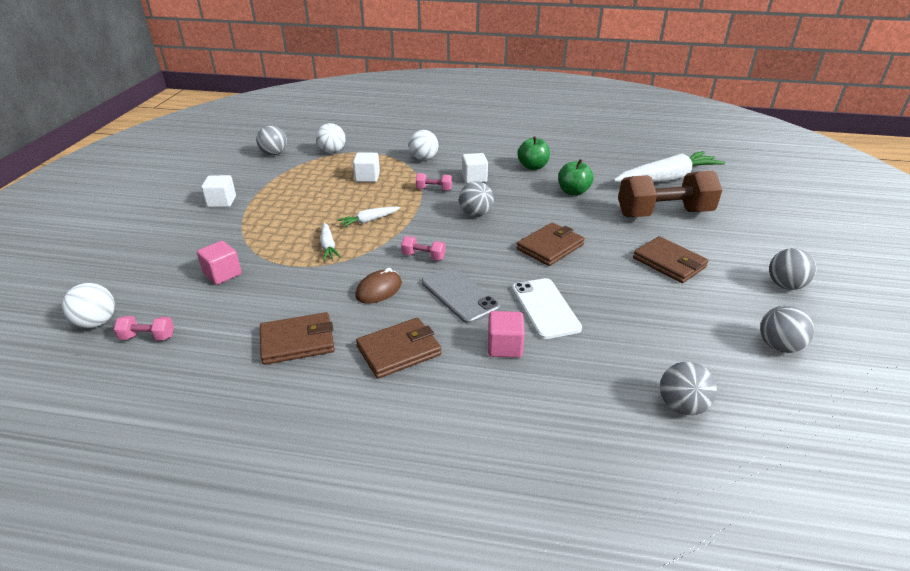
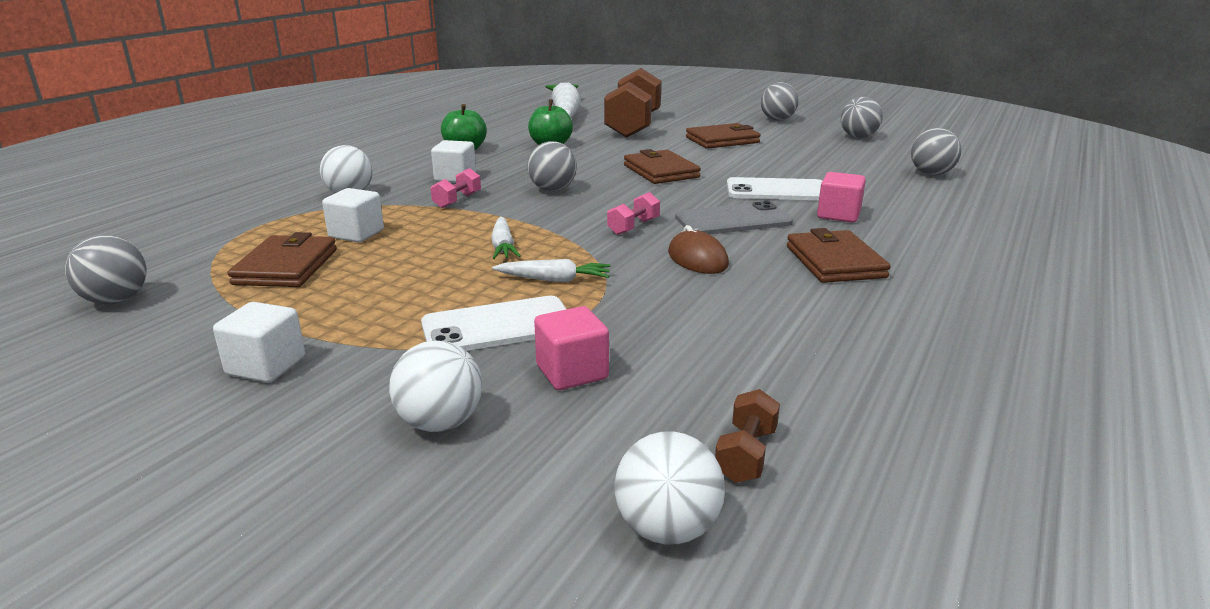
camera: 70 degrees left, 10 degrees down
pink dumbbell [114,316,174,340] -> brown dumbbell [715,389,780,483]
brown wallet [260,312,335,365] -> brown wallet moved to [228,232,337,287]
white ball [316,123,346,153] -> white ball moved to [389,340,482,432]
none -> white phone [421,296,566,351]

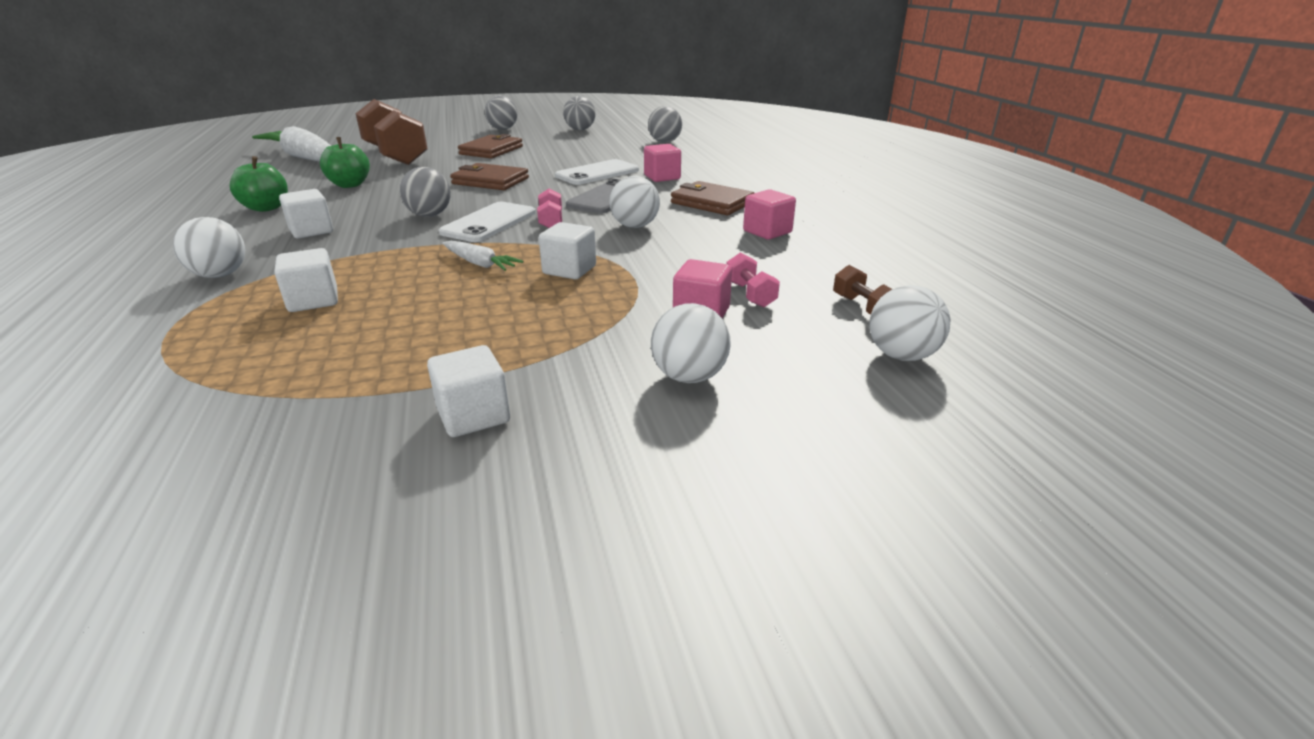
camera: 45 degrees left, 5 degrees up
grey ball [65,235,147,304] -> none
brown wallet [228,232,337,287] -> none
white phone [421,296,566,351] -> white phone moved to [439,202,536,242]
pink dumbbell [431,168,481,208] -> pink dumbbell moved to [726,253,780,308]
white carrot [492,259,611,282] -> white cube [539,222,596,279]
brown mouse [668,225,729,274] -> white ball [609,176,660,228]
none -> pink cube [743,189,796,240]

